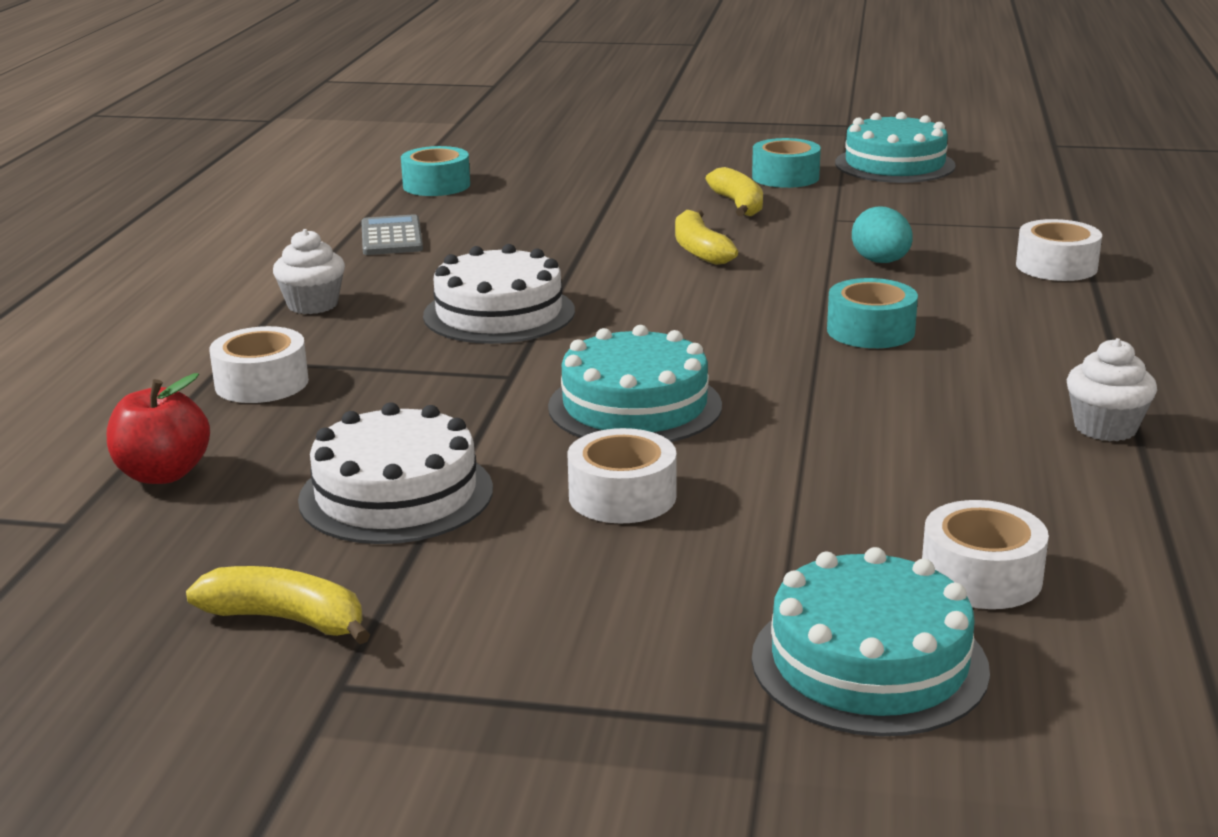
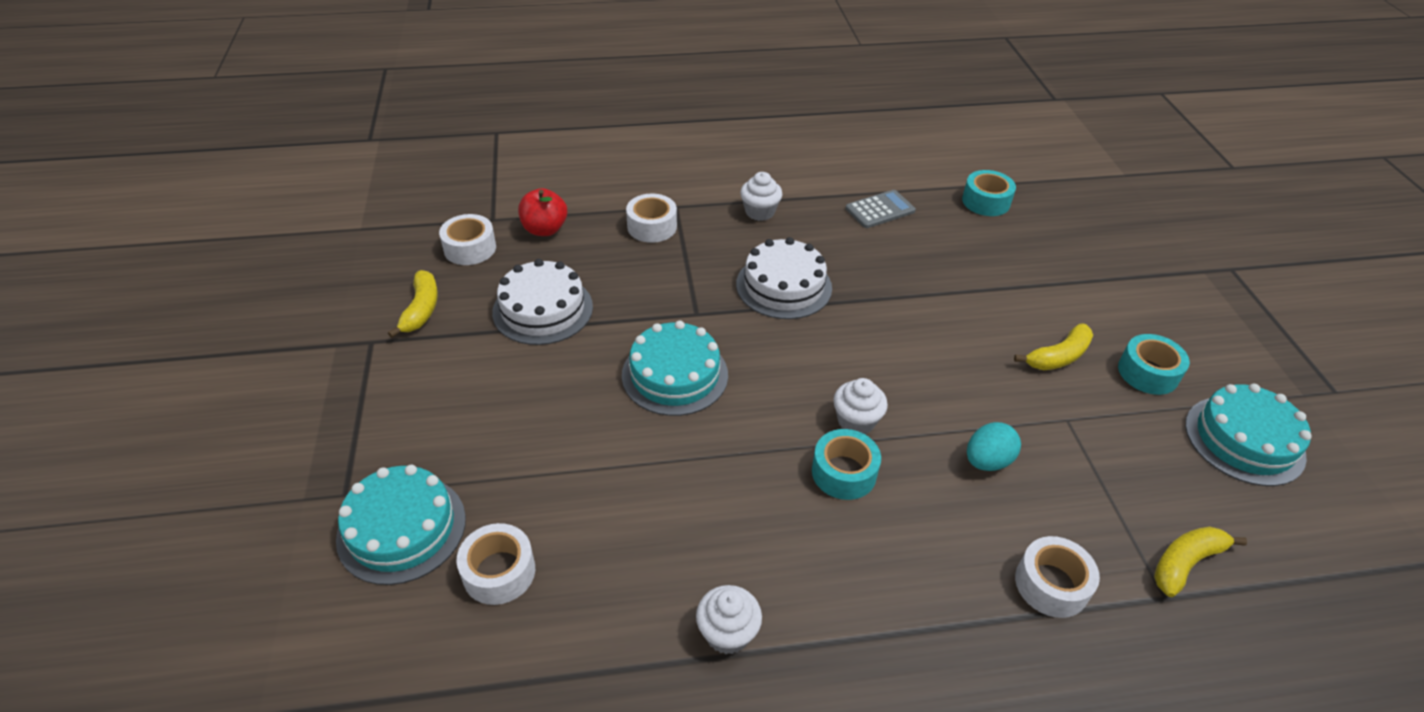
camera: 70 degrees right, 20 degrees up
white tape [567,428,677,523] -> white tape moved to [439,214,496,265]
yellow banana [675,210,738,265] -> yellow banana moved to [1154,526,1247,597]
none -> white cupcake [833,378,888,434]

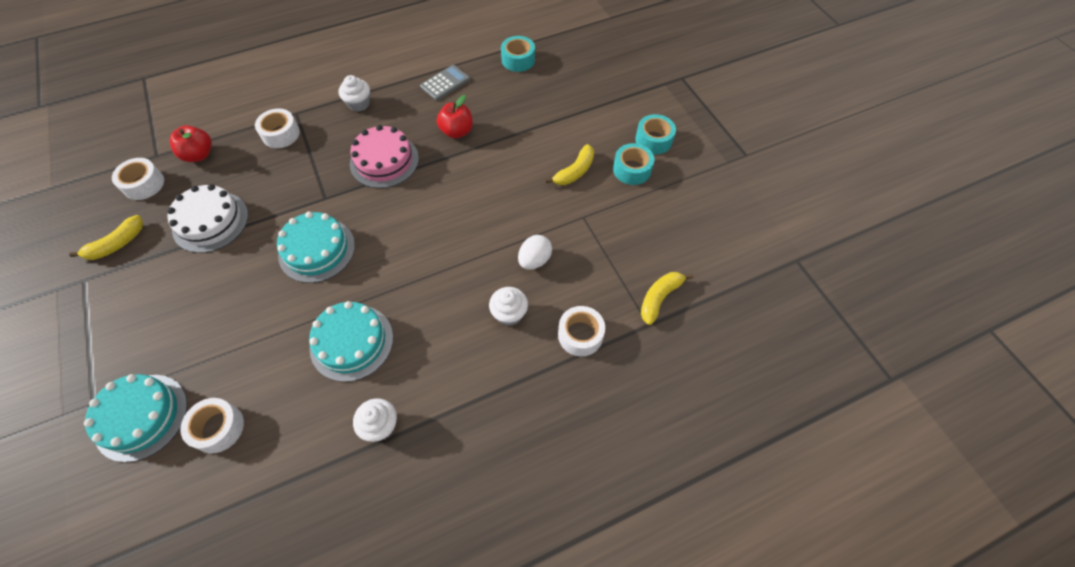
camera: 15 degrees left, 15 degrees up
yellow banana [388,270,438,338] -> yellow banana turned 60 degrees clockwise [69,215,143,260]
white cake [736,237,832,319] -> pink cake [350,125,419,188]
turquoise tape [812,429,881,500] -> turquoise tape moved to [635,114,676,154]
white cupcake [833,378,888,434] -> white cupcake moved to [489,287,528,326]
turquoise egg [967,422,1021,471] -> white egg [518,235,552,270]
turquoise cake [1185,384,1312,486] -> turquoise cake moved to [309,301,393,382]
none -> red apple [437,95,473,139]

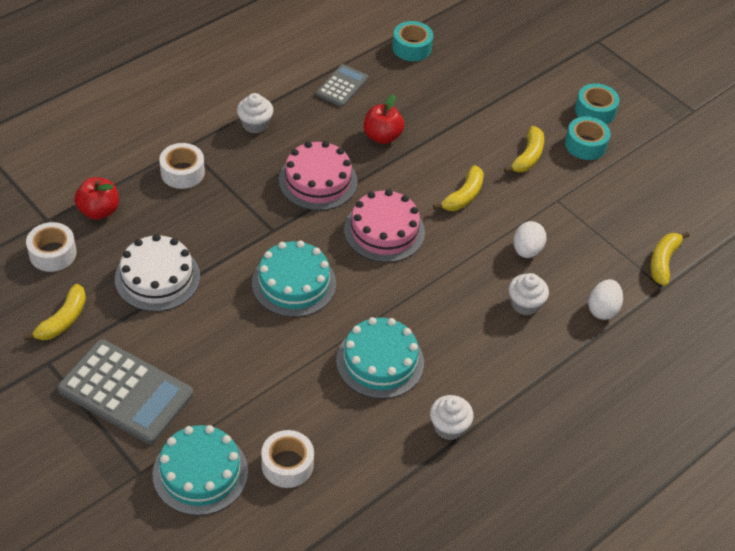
camera: 20 degrees left, 10 degrees down
white tape [558,306,605,356] -> white egg [588,279,623,320]
none -> grey calculator [57,339,193,444]
none -> pink cake [344,189,425,262]
none -> yellow banana [433,165,484,211]

